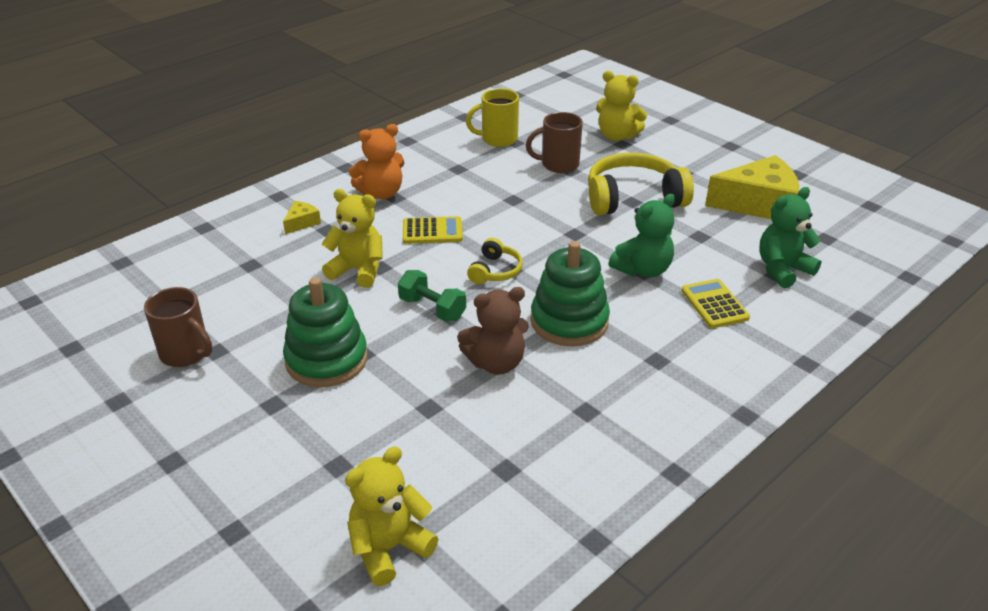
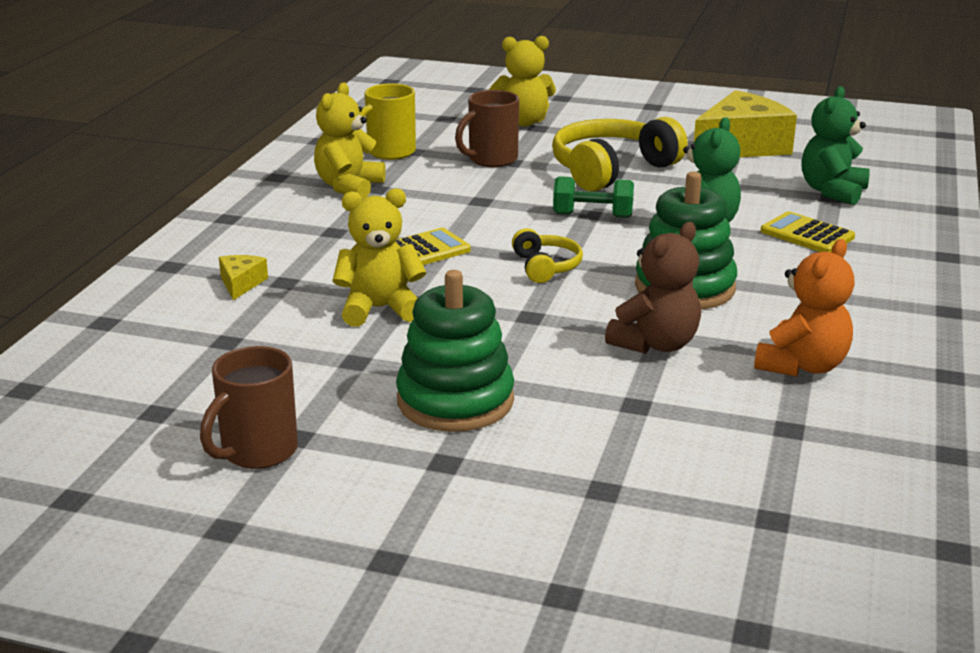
camera: 30 degrees left, 10 degrees down
brown mug [144,287,212,367] -> brown mug turned 120 degrees clockwise [200,346,298,469]
yellow teddy bear [345,447,438,586] -> yellow teddy bear moved to [314,83,386,199]
orange teddy bear [349,124,405,199] -> orange teddy bear moved to [754,239,855,377]
green dumbbell [398,270,466,322] -> green dumbbell moved to [553,176,634,218]

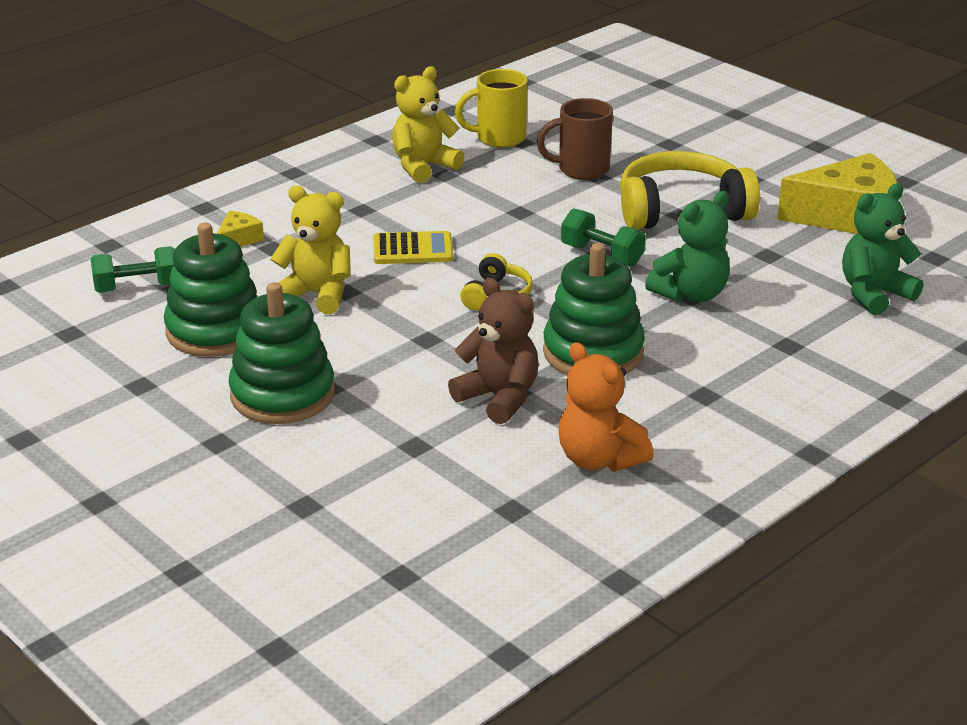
camera: 30 degrees right, 5 degrees up
brown mug [200,346,298,469] -> none
yellow teddy bear [489,36,556,126] -> none
brown teddy bear [605,222,701,354] -> brown teddy bear turned 120 degrees counterclockwise [448,278,539,424]
orange teddy bear [754,239,855,377] -> orange teddy bear turned 75 degrees clockwise [559,342,654,472]
yellow calculator [761,211,855,252] -> none
none -> green dumbbell [91,246,175,293]
none -> green stacking toy [164,223,258,357]

